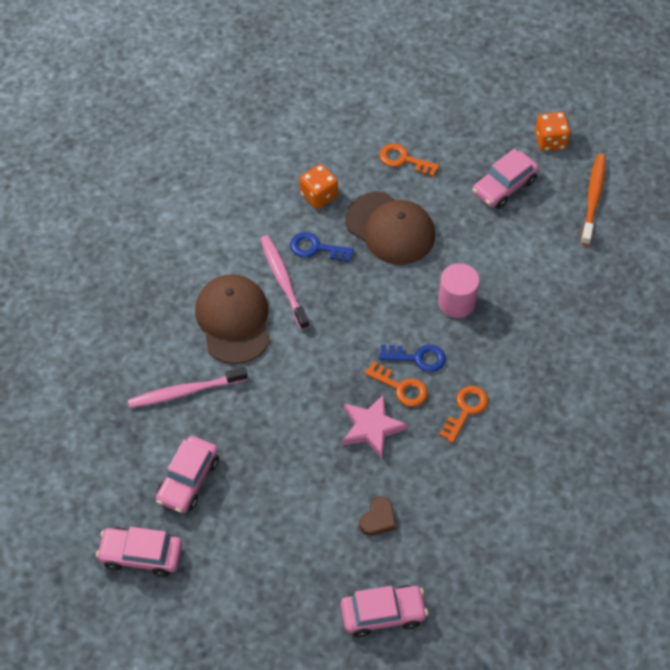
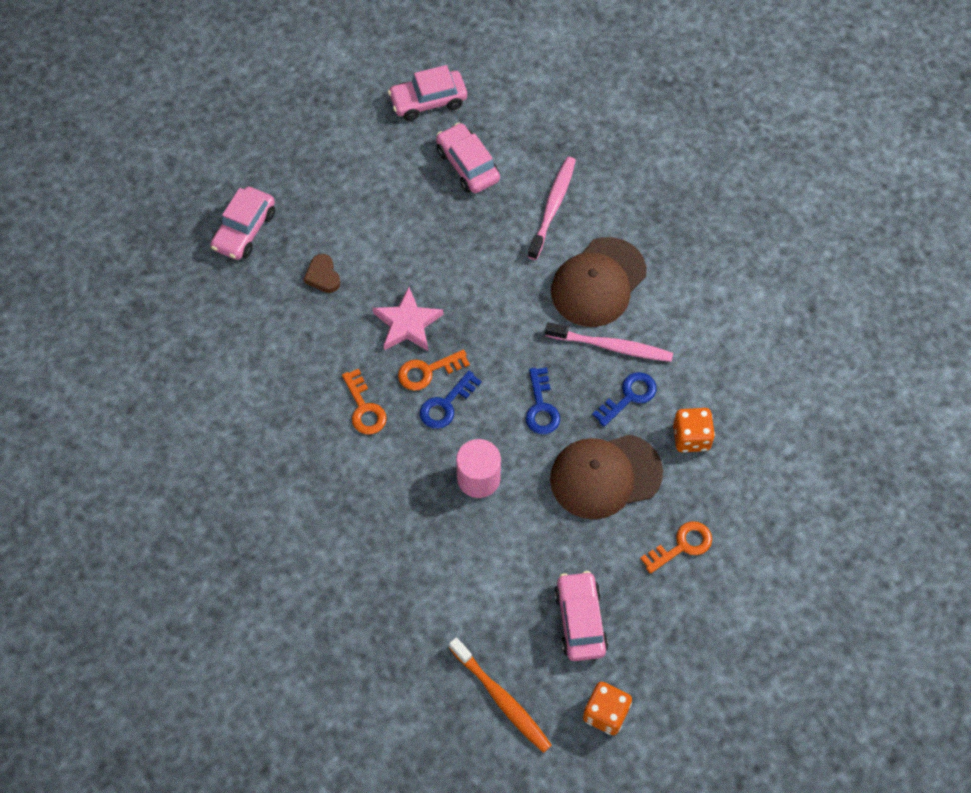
camera: 125 degrees right, 5 degrees up
pink car [96,527,182,577] -> pink car turned 150 degrees counterclockwise [388,65,467,121]
brown cap [195,274,270,364] -> brown cap turned 105 degrees clockwise [551,237,646,327]
none -> blue key [525,367,560,434]

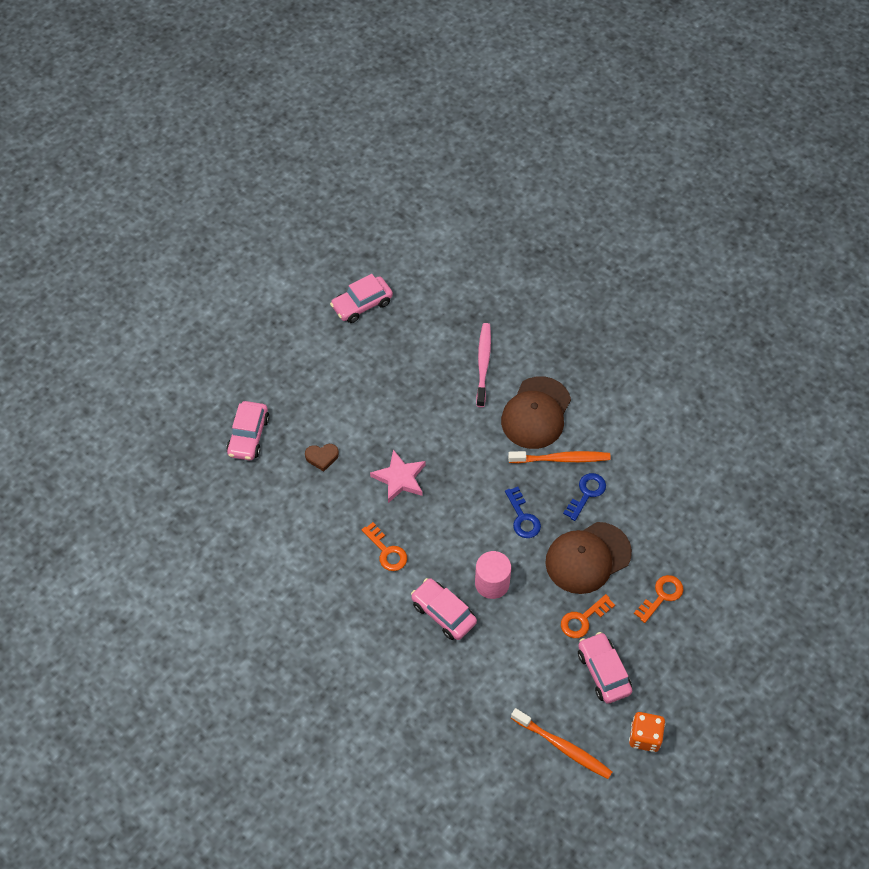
camera: 15 degrees left, 5 degrees down
brown heart [304,254,340,293] -> brown heart turned 60 degrees counterclockwise [305,444,339,471]
orange key [398,350,470,391] -> orange key moved to [561,594,615,638]
blue key [420,371,482,429] -> none
pink car [436,123,500,193] -> pink car moved to [411,578,477,640]
pink toothbrush [545,322,673,362] -> orange toothbrush [508,451,611,463]
orange dice [673,408,715,453] -> none

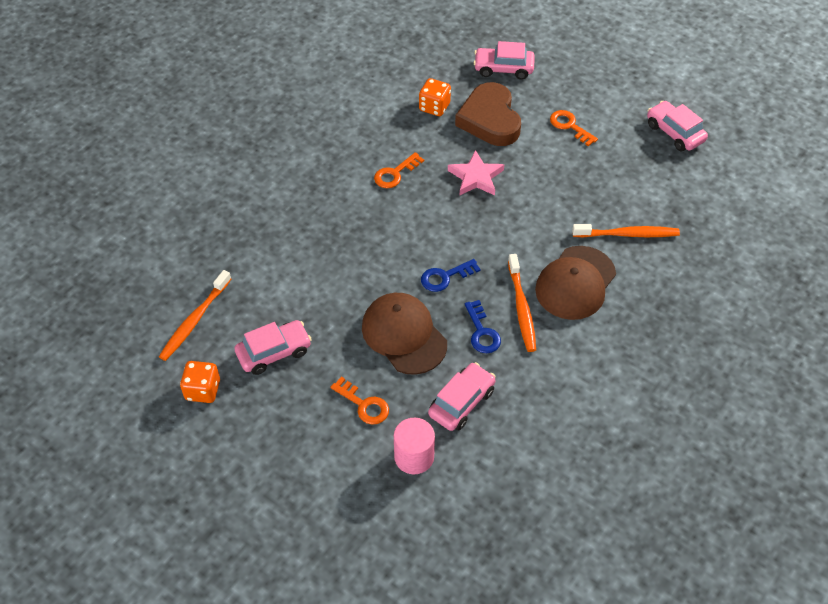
camera: 85 degrees right, 5 degrees down
brown heart [305,444,339,471] -> brown heart [455,82,521,146], size x2.32
pink car [411,578,477,640] -> pink car moved to [428,362,496,431]
pink cylinder [475,551,511,599] -> pink cylinder moved to [394,418,435,474]
pink toothbrush [476,323,491,407] -> orange toothbrush [572,224,680,237]
brown cap [501,376,571,449] -> brown cap turned 75 degrees counterclockwise [535,246,616,320]
orange key [561,594,615,638] -> orange key moved to [550,110,598,146]
blue key [563,473,606,521] -> blue key turned 45 degrees clockwise [465,300,501,353]
none -> orange dice [419,78,451,116]

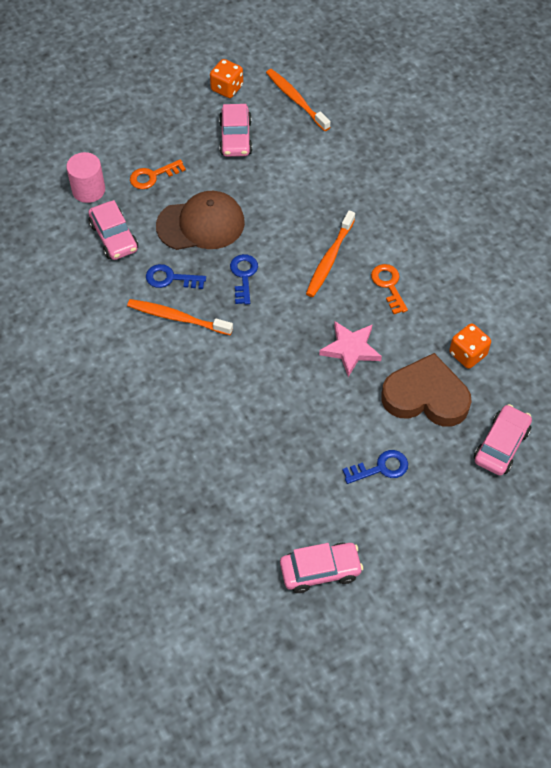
camera: 115 degrees right, 5 degrees up
brown cap [535,246,616,320] -> none
orange key [550,110,598,146] -> blue key [342,450,408,484]
orange toothbrush [572,224,680,237] -> orange toothbrush moved to [306,210,355,297]

